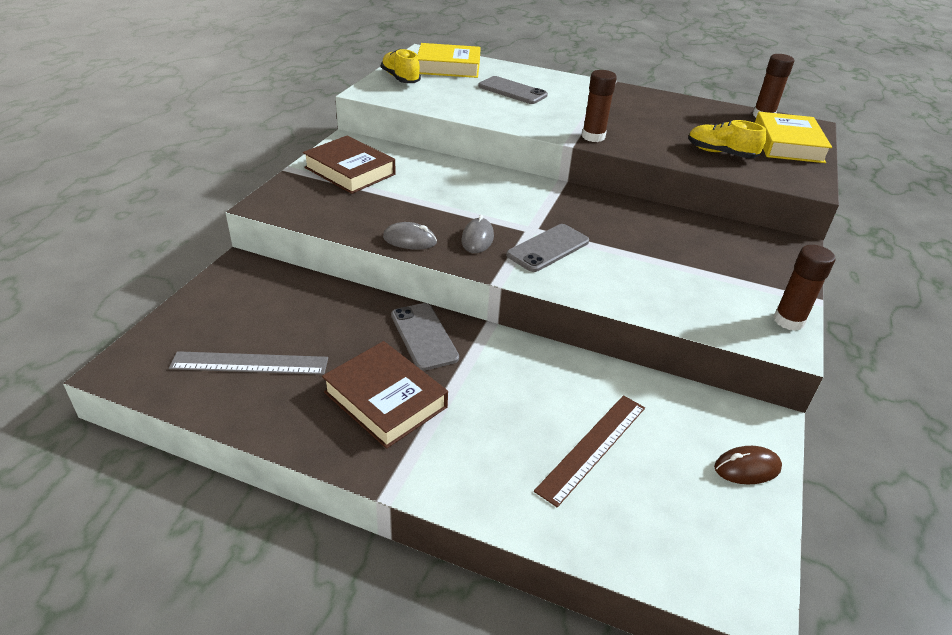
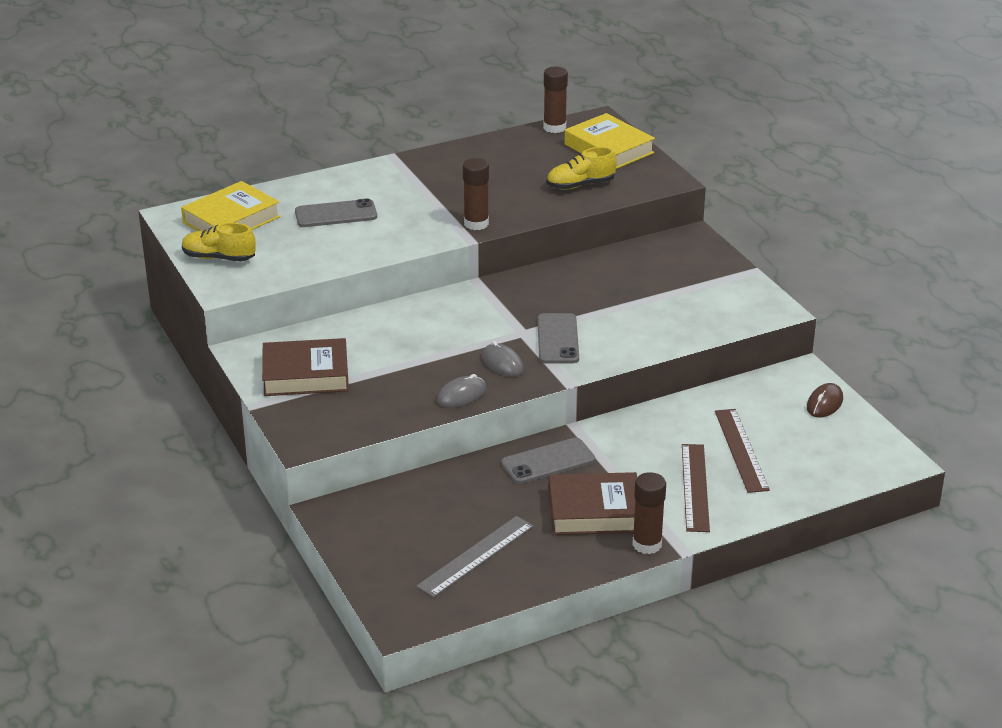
camera: 45 degrees left, 5 degrees down
grey phone [391,303,459,371] -> grey phone turned 45 degrees counterclockwise [501,438,595,484]
brown glue stick [774,245,835,331] -> brown glue stick moved to [632,472,666,554]
none -> brown ruler [682,444,710,532]

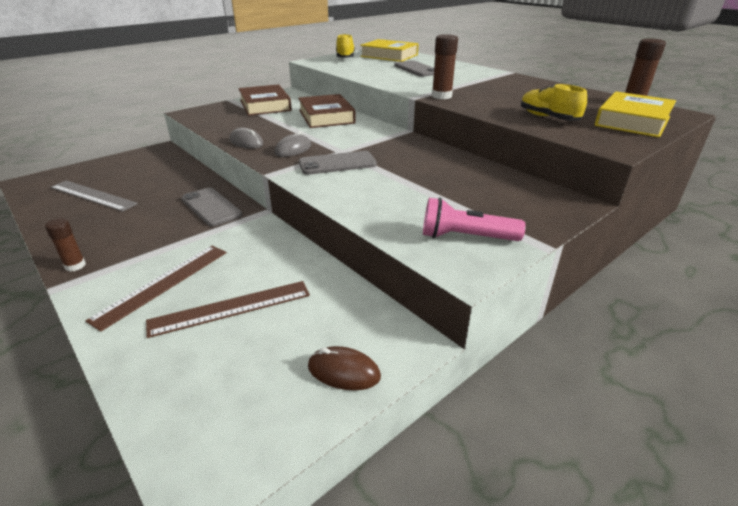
camera: 75 degrees right, 0 degrees up
brown book [549,472,637,535] -> brown book moved to [298,94,356,128]
brown glue stick [632,472,666,554] -> brown glue stick [45,218,86,272], size x0.66
brown ruler [682,444,710,532] -> brown ruler turned 45 degrees counterclockwise [85,246,227,332]
none -> pink flashlight [423,198,526,241]

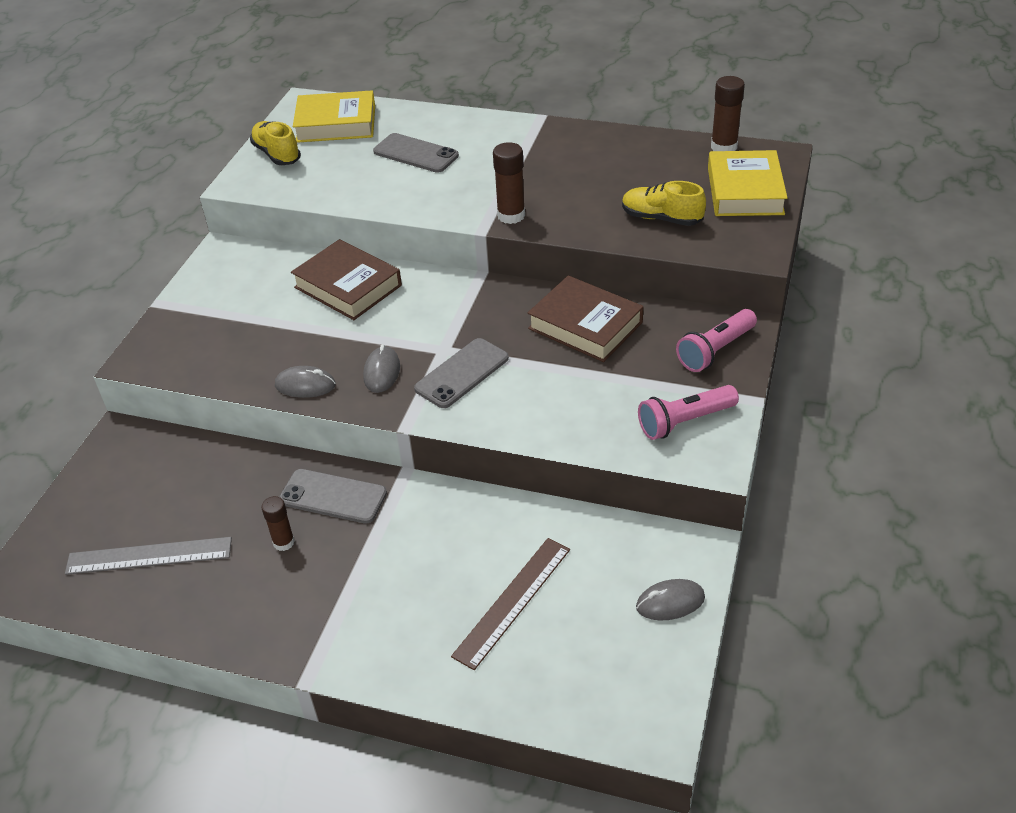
camera: 30 degrees left, 10 degrees up
brown glue stick [45,218,86,272] -> brown glue stick moved to [261,496,295,551]
brown ruler [85,246,227,332] -> none
brown book [238,84,292,116] -> brown book moved to [528,275,643,362]
brown mouse [308,346,381,390] -> grey mouse [636,579,705,621]
none -> pink flashlight [676,309,757,372]

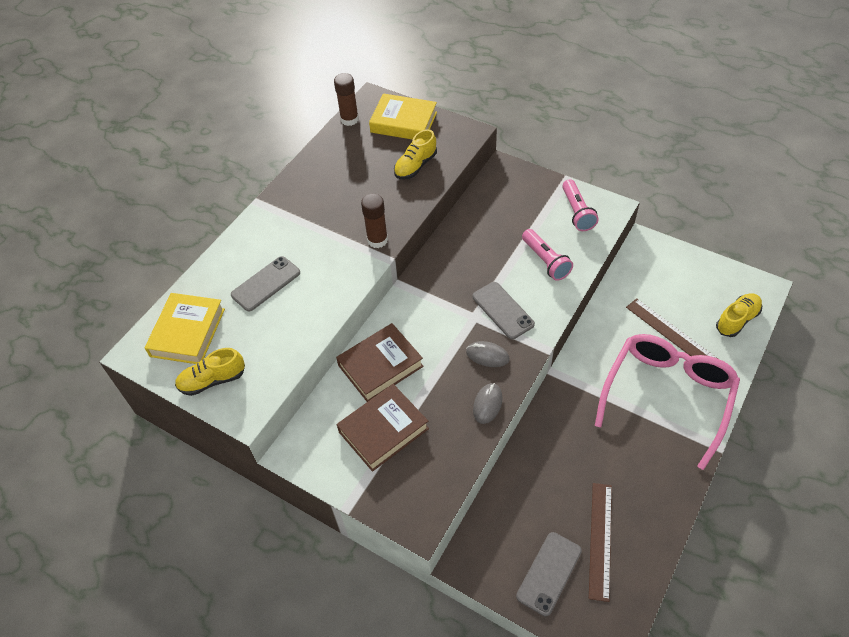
camera: 75 degrees left, 10 degrees up
grey ruler [65,537,232,575] -> brown ruler [589,483,612,602]
brown glue stick [261,496,295,551] -> none
grey phone [279,469,387,524] -> grey phone moved to [516,532,582,616]
brown book [528,275,643,362] -> brown book moved to [337,384,429,472]
grey mouse [636,579,705,621] -> none
pink flashlight [676,309,757,372] -> pink flashlight moved to [522,229,573,281]
none -> pink glasses [595,334,740,470]
none -> yellow shoe [716,293,762,337]

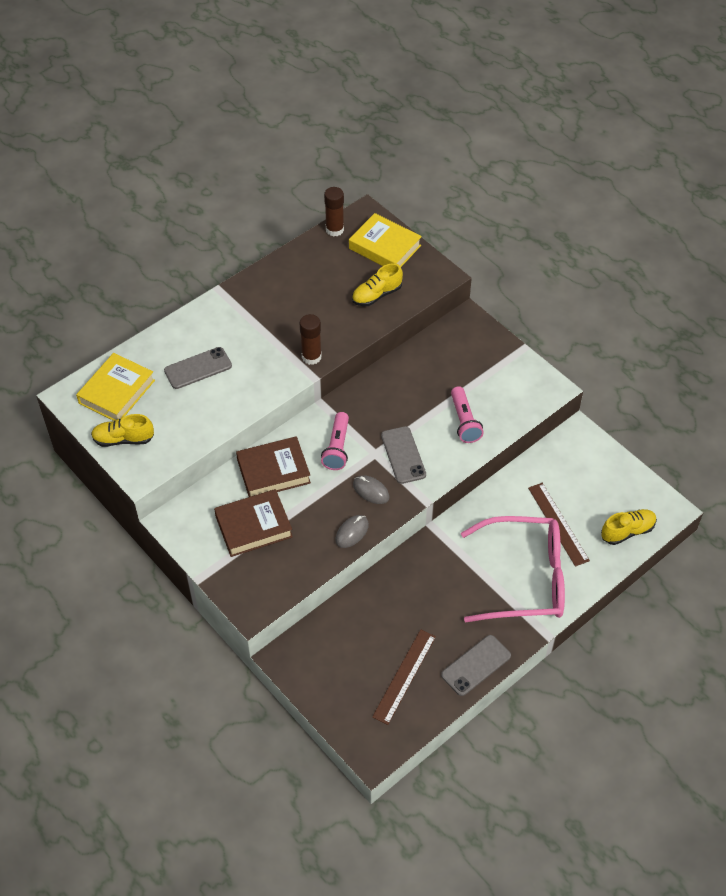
camera: 15 degrees right, 0 degrees up
grey phone [516,532,582,616] -> grey phone moved to [441,635,511,696]
pink flashlight [562,179,599,231] -> pink flashlight moved to [321,412,349,470]
pink glasses [595,334,740,470] -> pink glasses turned 45 degrees clockwise [461,516,565,623]

